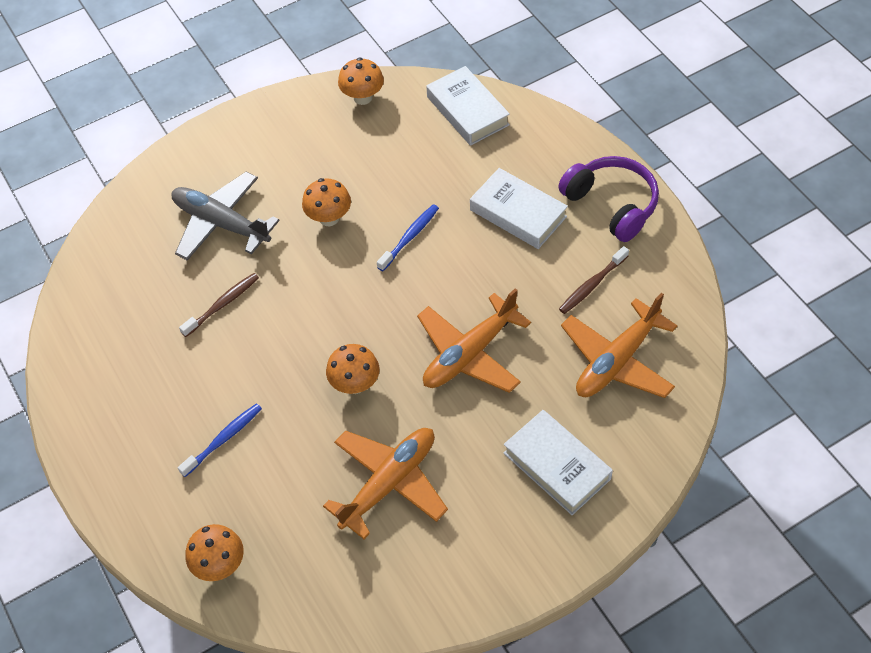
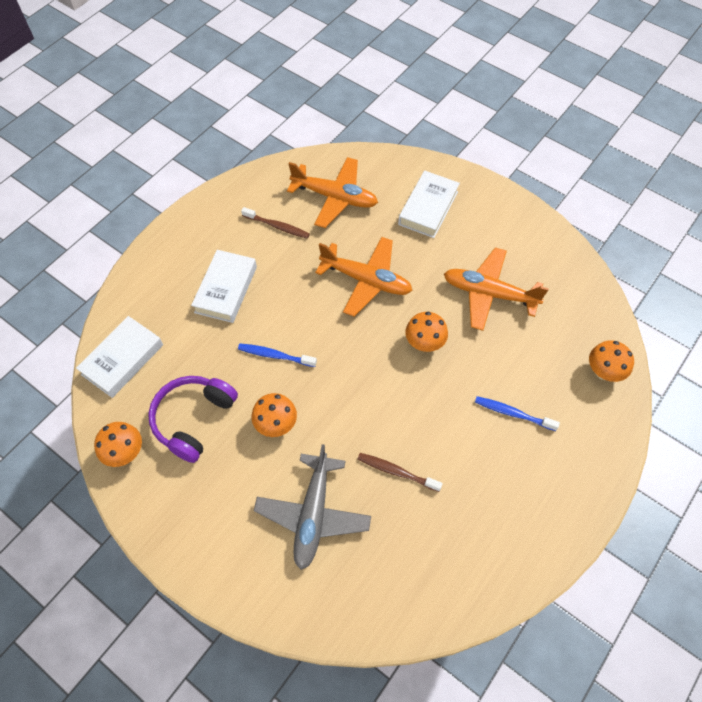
camera: 115 degrees left, 5 degrees up
purple headphones [558,156,659,242] -> purple headphones moved to [148,376,238,463]

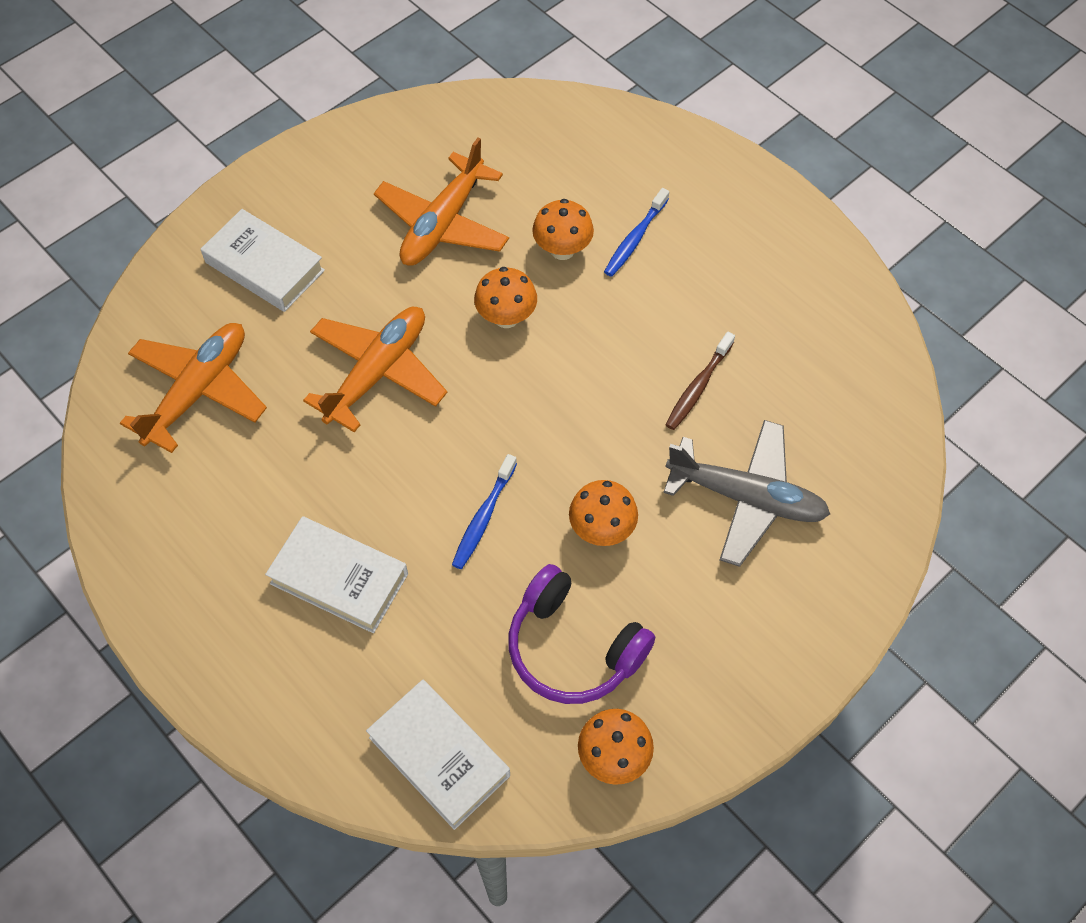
camera: 80 degrees left, 0 degrees up
brown toothbrush [241,207,310,239] -> none
orange mushroom [589,340,634,382] -> orange mushroom moved to [532,199,594,260]

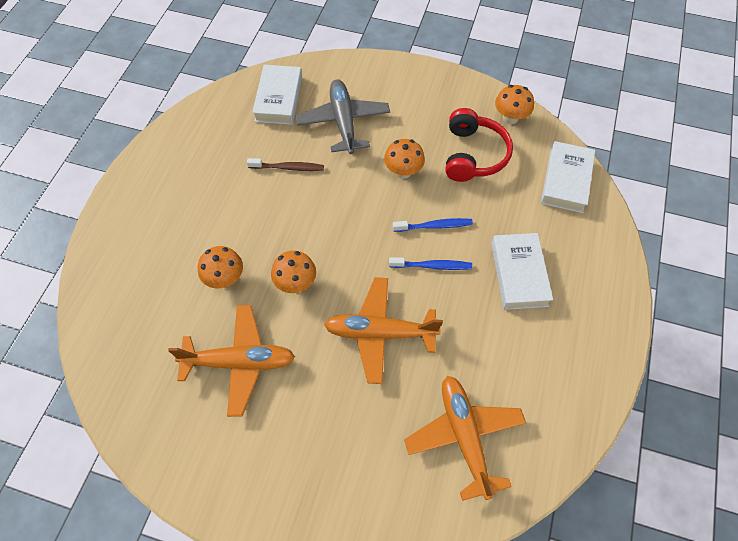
camera: 120 degrees left, 0 degrees up
orange plane [120,323,267,453] -> orange plane turned 75 degrees clockwise [404,376,526,501]
white book [201,209,325,312] -> white book moved to [252,65,302,125]
purple headphones [508,564,655,704] -> red headphones [445,108,513,182]
blue toothbrush [604,188,669,277] -> blue toothbrush moved to [389,257,472,270]

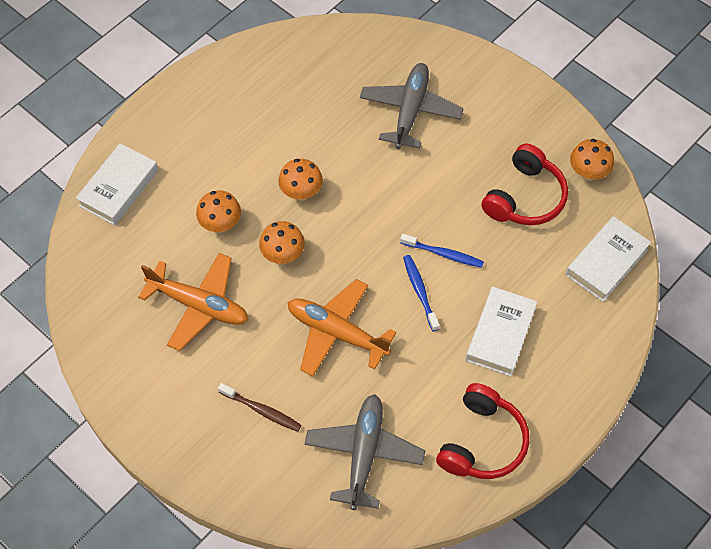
camera: 25 degrees right, 0 degrees up
brown toothbrush [247,158,324,171] -> brown toothbrush moved to [218,383,301,432]
white book [252,65,302,125] -> white book moved to [76,143,158,225]
orange mushroom [384,139,425,179] -> orange mushroom moved to [278,159,323,201]
blue toothbrush [389,257,472,270] -> blue toothbrush turned 135 degrees counterclockwise [403,255,440,331]
orange plane [404,376,526,501] -> grey plane [304,394,425,510]
none -> red headphones [436,383,529,479]

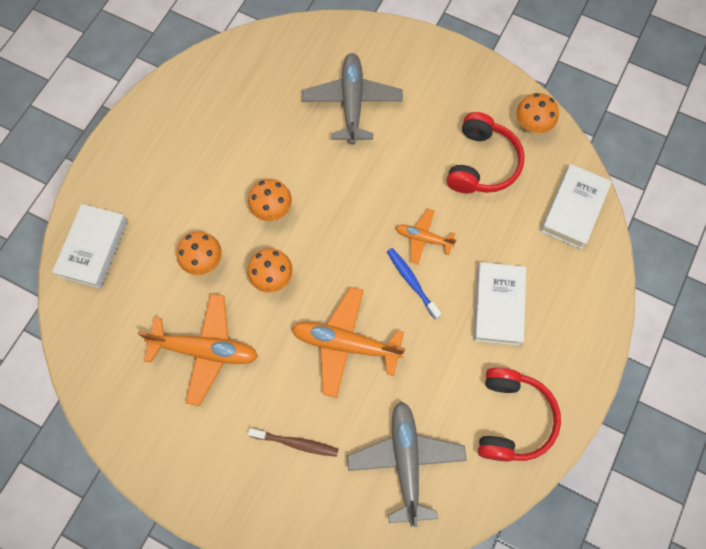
camera: 15 degrees left, 10 degrees up
blue toothbrush [400,234,484,268] -> orange plane [396,209,456,264]

